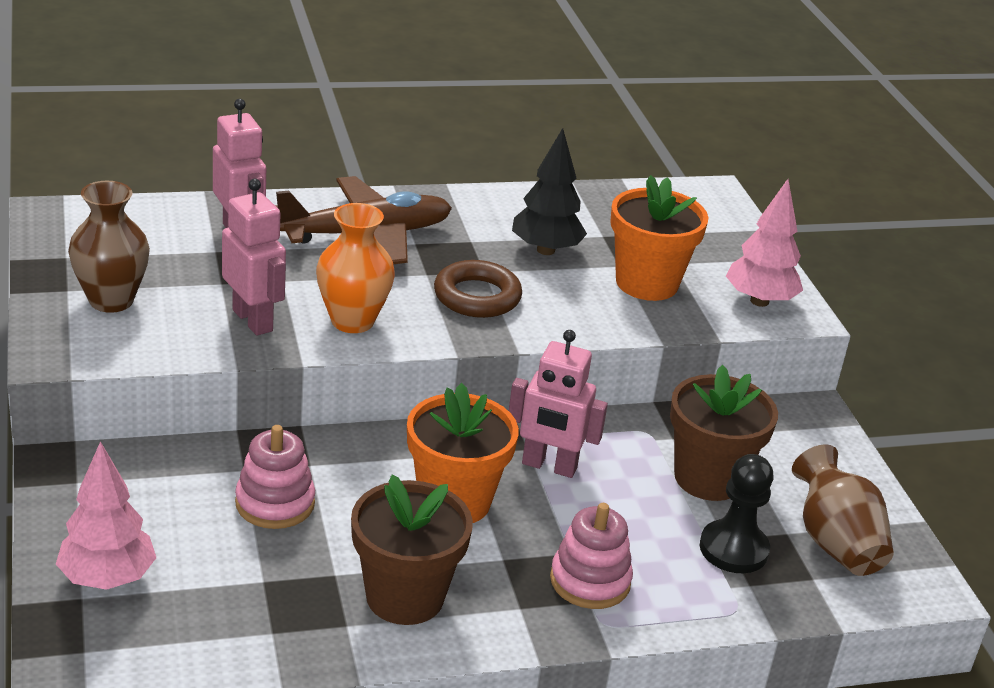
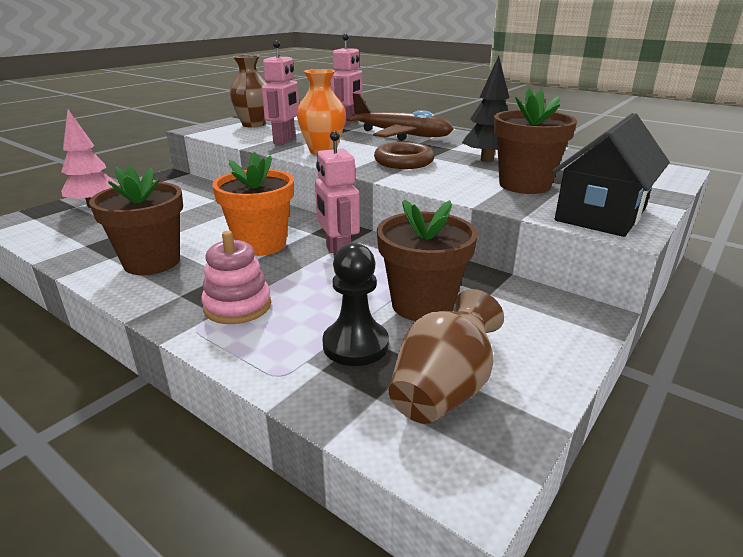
camera: 55 degrees right, 5 degrees down
pink stacking toy [235,425,315,529] -> none
orange flower pot [610,175,708,301] -> brown flower pot [494,88,577,194]
pink tree [726,179,803,307] -> black house [552,113,670,237]

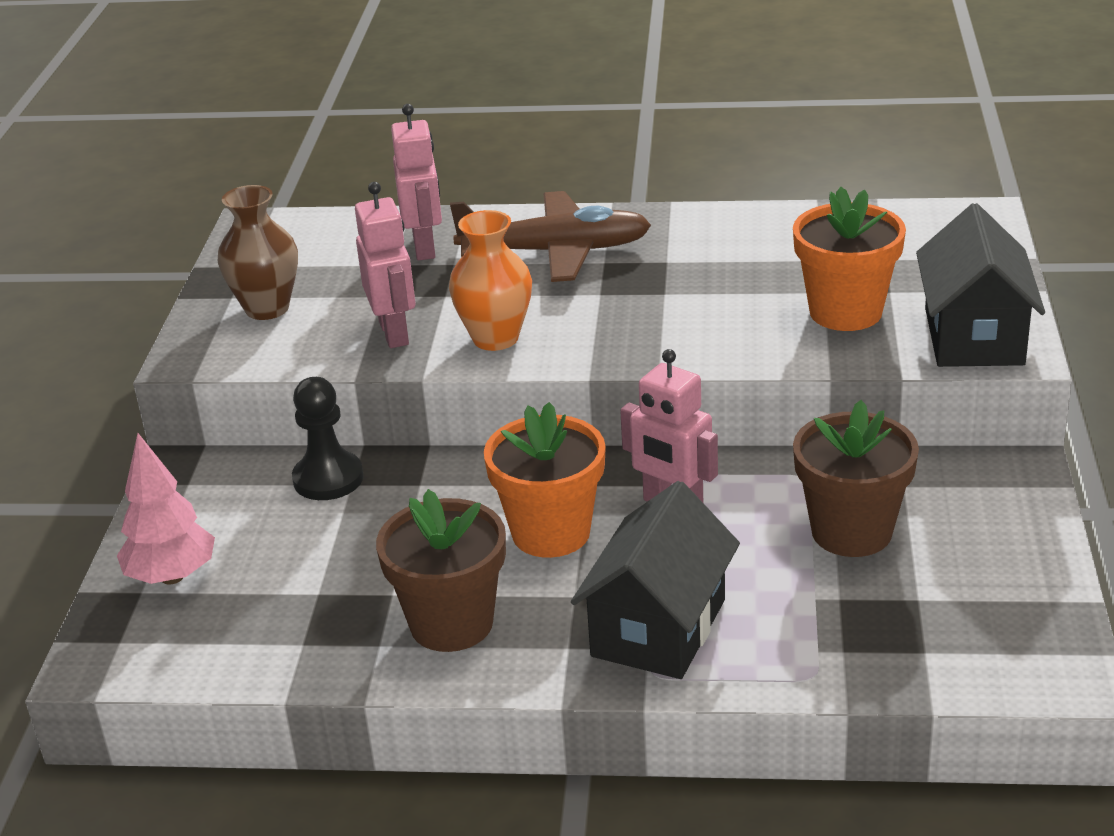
camera: 30 degrees left, 5 degrees up
pink stacking toy [201,231,271,324] -> black house [571,481,740,679]
black pawn [323,243,389,366] -> black pawn moved to [292,377,364,500]
brown ring [374,142,435,169] -> none
brown vase [389,289,504,424] -> none
black tree [462,56,509,162] -> none
brown flower pot [494,88,577,194] -> orange flower pot [793,187,906,331]

